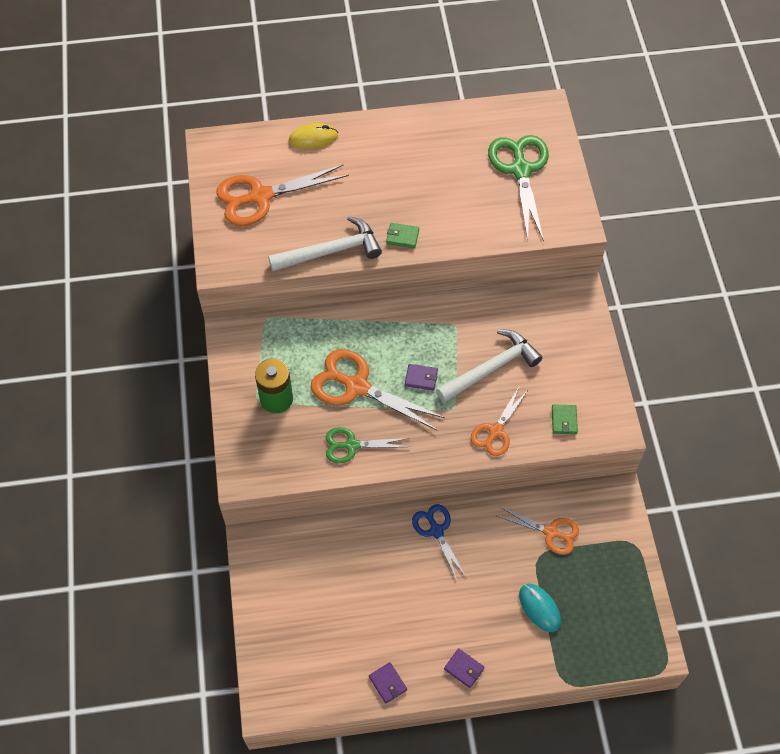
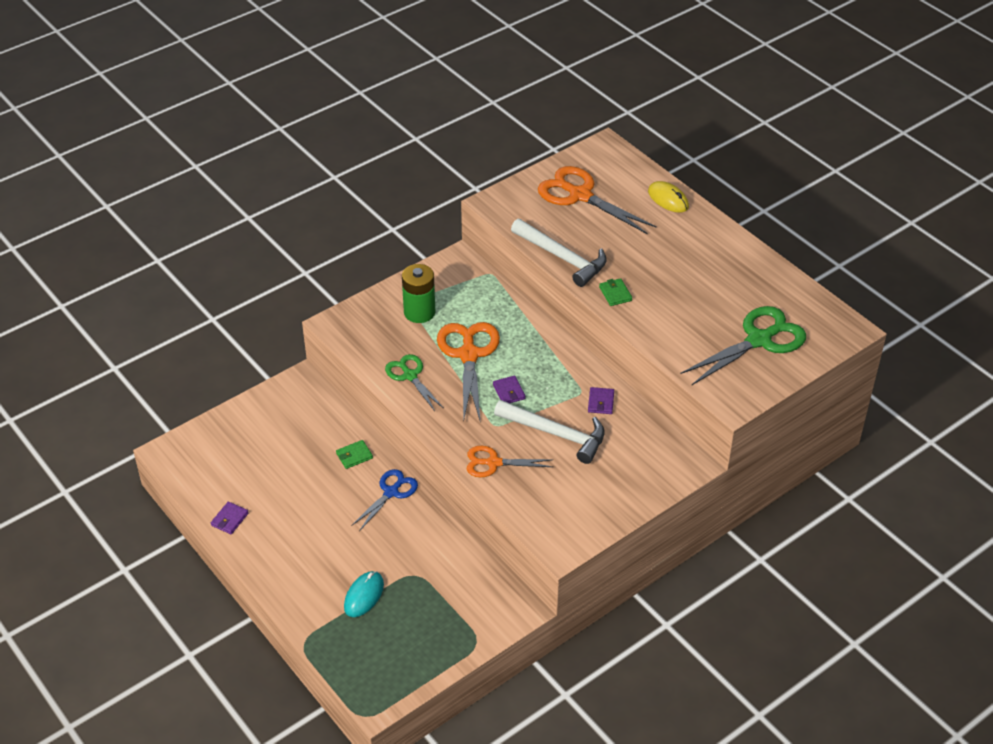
camera: 60 degrees right, 15 degrees down
purple wallet [444,648,485,688] -> purple wallet moved to [588,387,614,414]
orange scissors [497,507,579,555] -> none
green wallet [552,405,578,434] -> green wallet moved to [336,440,373,469]

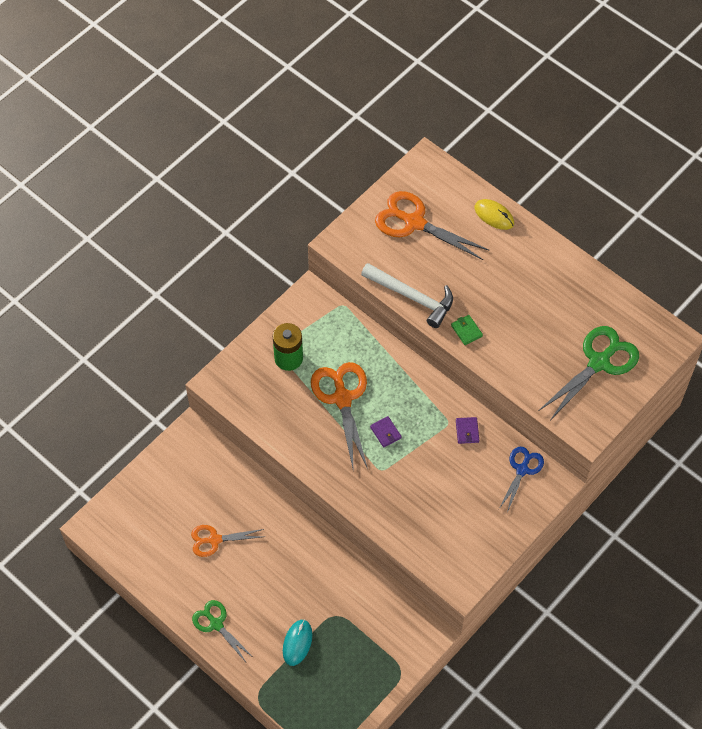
camera: 10 degrees left, 15 degrees up
purple wallet [211,502,249,534] -> none
green wallet [336,440,373,469] -> none
blue scissors [351,469,418,531] -> blue scissors moved to [499,447,544,513]
green scissors [385,354,443,411] -> green scissors moved to [192,600,254,662]
orange scissors [467,446,553,477] -> orange scissors moved to [191,525,264,557]
white hammer [494,400,605,464] -> none

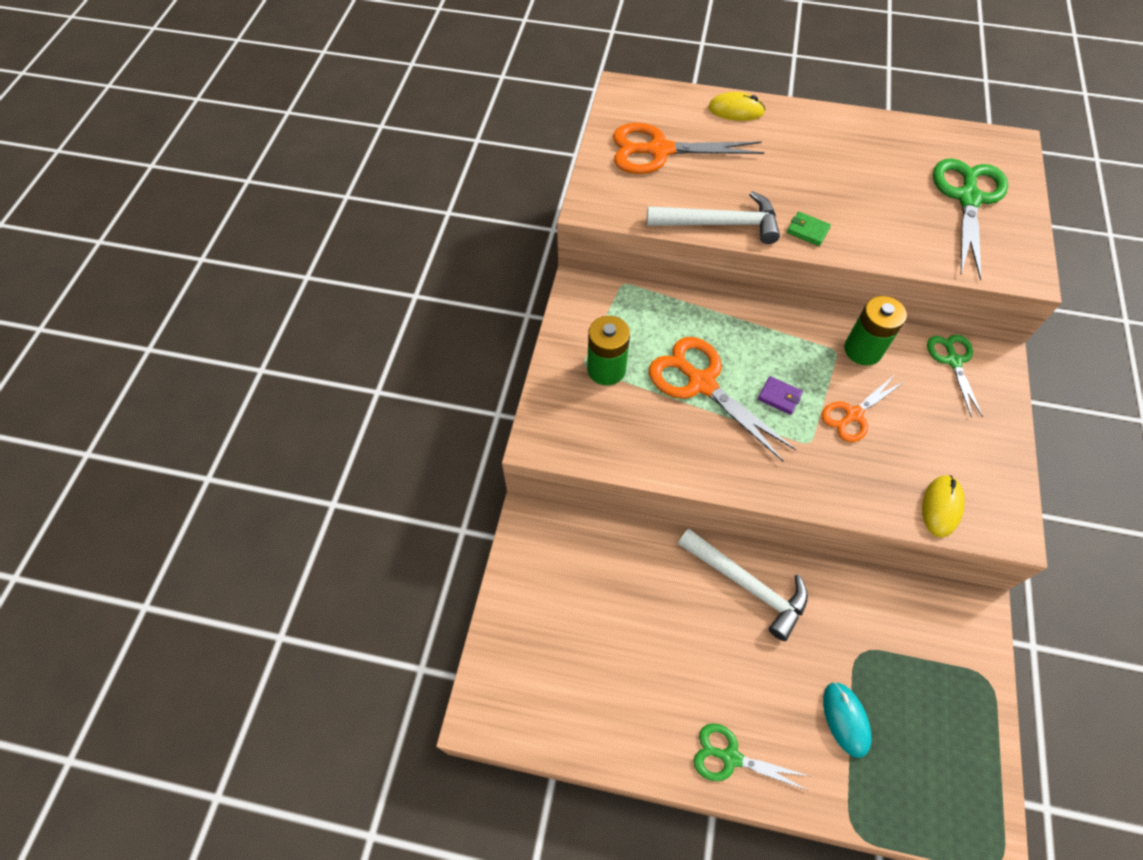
camera: 30 degrees left, 0 degrees up
orange scissors [191,525,264,557] -> orange scissors moved to [822,376,904,442]
purple wallet [456,417,479,444] -> green battery [844,296,907,366]
blue scissors [499,447,544,513] -> green scissors [927,334,983,417]
none -> white hammer [678,528,808,641]
none -> yellow mouse [922,475,965,538]

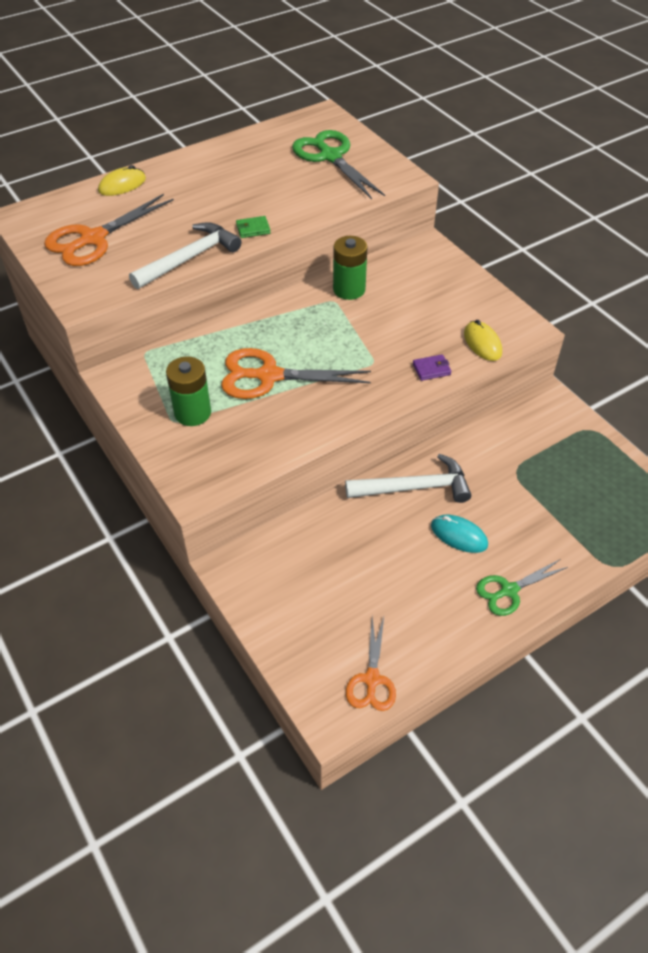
camera: 45 degrees left, 10 degrees down
purple wallet [758,376,803,415] -> purple wallet moved to [413,354,452,381]
orange scissors [822,376,904,442] -> orange scissors moved to [346,617,396,711]
turquoise mouse [823,682,871,758] -> turquoise mouse moved to [431,515,488,553]
green scissors [927,334,983,417] -> none

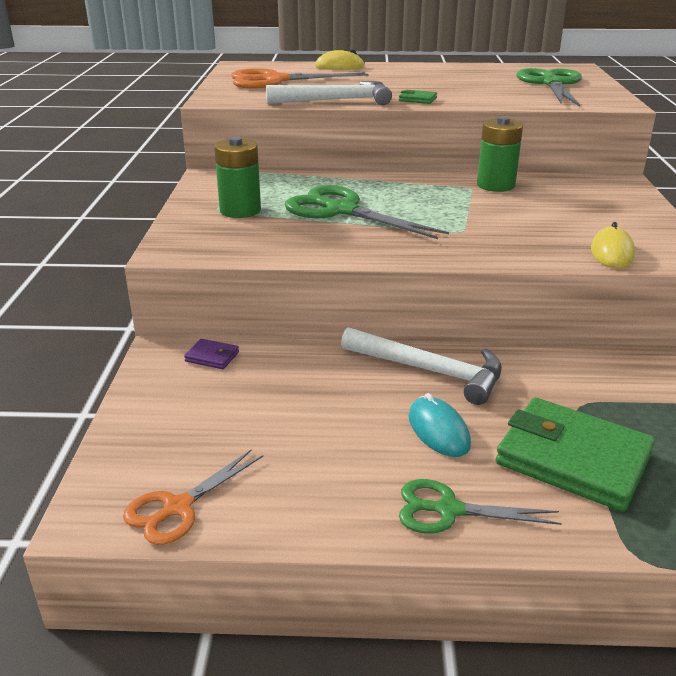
camera: 35 degrees right, 20 degrees down
orange scissors [221,348,371,399] -> green scissors [285,185,449,239]
purple wallet [413,354,452,381] -> purple wallet moved to [184,339,239,369]
none -> green wallet [496,398,655,512]

